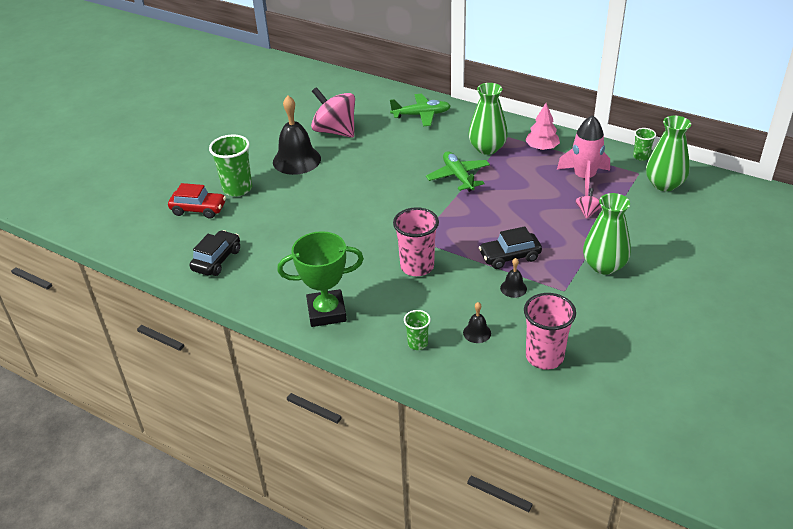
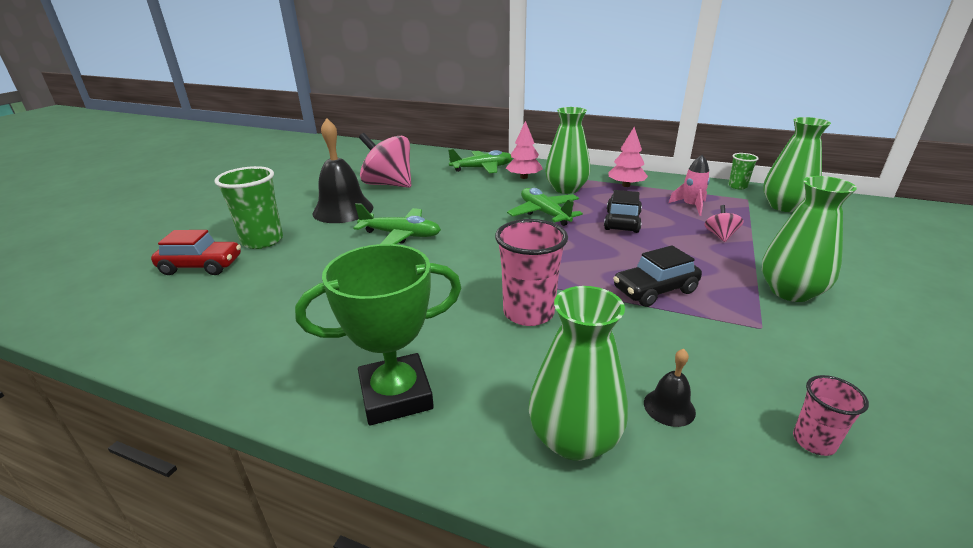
camera: 10 degrees left, 10 degrees down
black car [190,230,240,276] -> black car moved to [604,190,642,233]
green cup [404,310,431,350] -> green vase [529,286,628,461]
black bell [500,258,527,298] -> none
pink cup [524,293,576,370] -> pink cup [793,375,869,456], size x0.54
pink rocket [557,115,610,196] -> pink rocket [669,155,710,216], size x0.62
none -> green plane [353,203,441,244]
none -> pink tree [506,121,542,179]

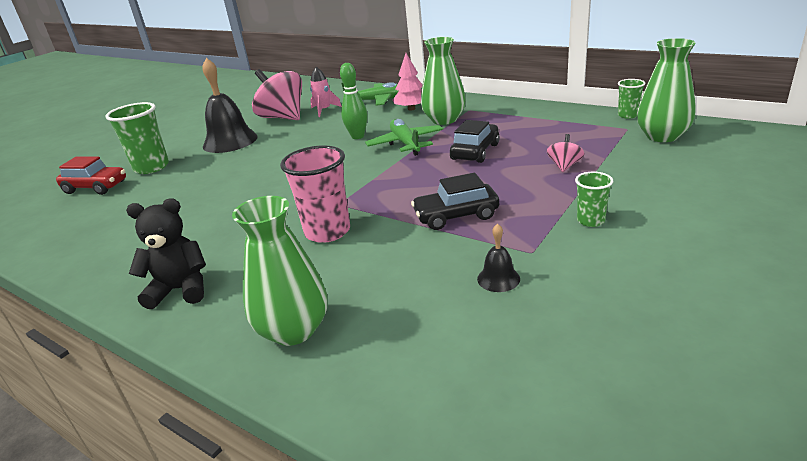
camera: 15 degrees right, 0 degrees up
green trophy [295,244,461,425] -> black teddy bear [126,198,206,309]
green plane [353,203,441,244] -> none
pink tree [609,127,648,187] -> none
black bell [644,349,696,427] -> black bell moved to [477,223,520,292]
pink rocket [669,155,710,216] -> pink rocket moved to [310,67,342,117]
green vase [762,176,857,302] -> green cup [575,171,613,227]
pink cup [793,375,869,456] -> none
none -> green bowling pin [340,63,368,139]

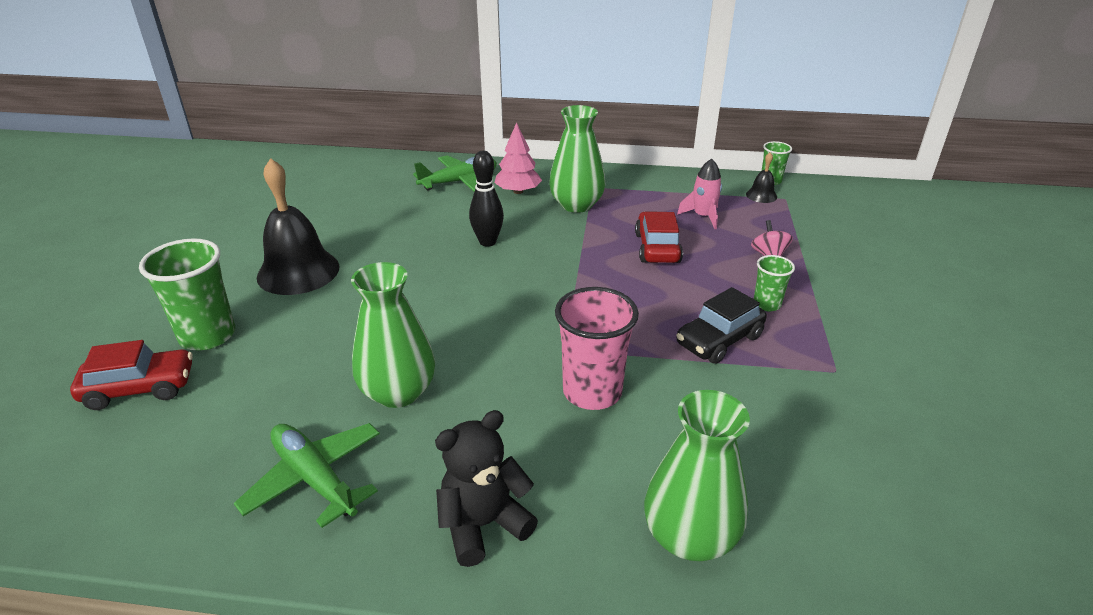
camera: 30 degrees left, 5 degrees up
pink spinning top [252,69,302,120] -> none
pink rocket [310,67,342,117] -> pink rocket moved to [677,159,722,229]
green bowling pin [340,63,368,139] -> black bowling pin [469,151,504,247]
green plane [365,119,443,156] -> green plane moved to [234,423,380,528]
black car [450,120,500,163] -> red car [635,212,683,263]
black bell [477,223,520,292] -> black bell moved to [746,152,777,203]
green cup [575,171,613,227] -> green cup moved to [754,255,795,311]
green vase [637,38,696,142] -> green vase moved to [351,262,435,408]

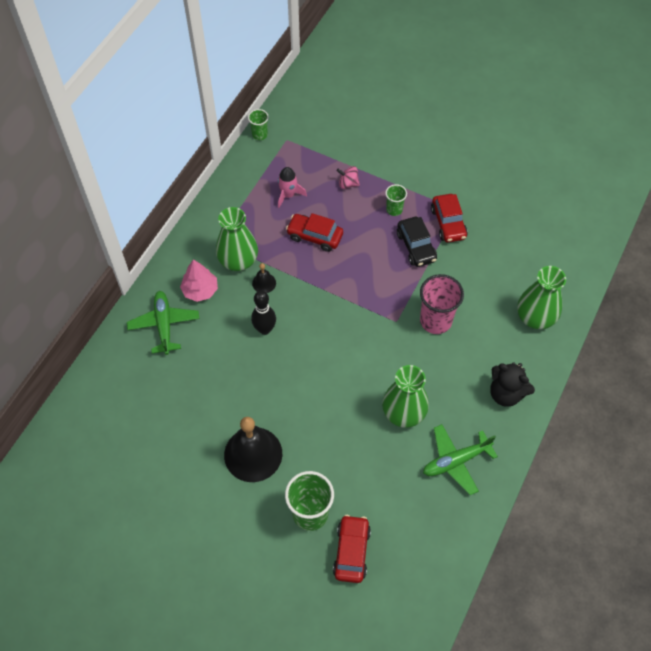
camera: 70 degrees left, 25 degrees up
black teddy bear [435,410,538,567] -> black teddy bear turned 45 degrees counterclockwise [490,362,535,407]
black bell [746,152,777,203] -> black bell moved to [252,263,276,293]
none -> red car [431,194,468,243]

